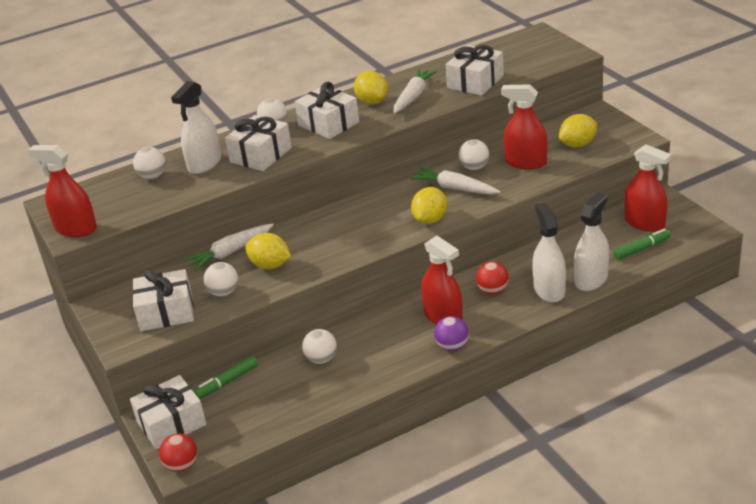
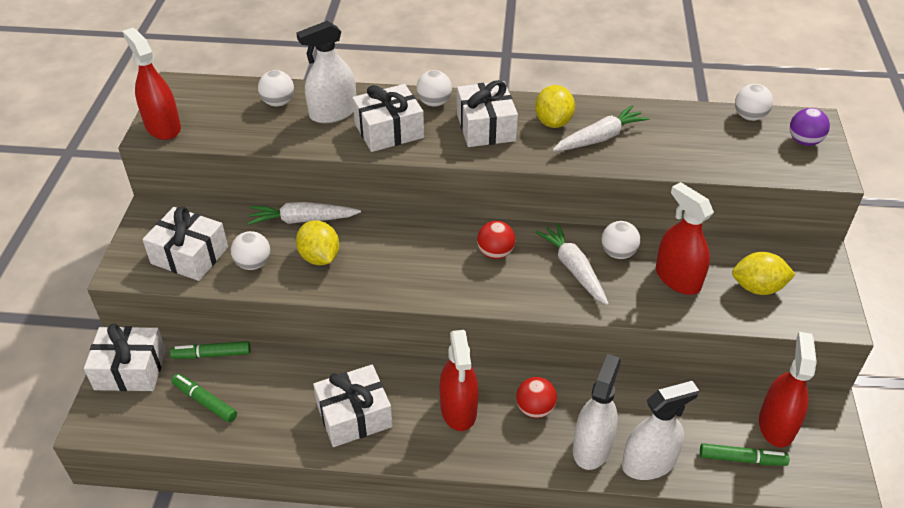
camera: 30 degrees right, 10 degrees up
red ball [159,433,197,472] -> red ball moved to [477,221,515,259]
white ball [302,329,337,364] -> white ball moved to [735,84,773,121]
yellow lemon [411,187,447,224] -> none
purple ball [434,316,469,351] -> purple ball moved to [790,108,830,146]
white gift [446,45,504,96] -> white gift moved to [313,365,393,447]
red spray bottle [624,144,671,231] -> red spray bottle turned 150 degrees counterclockwise [759,332,817,448]
none -> green marker [171,374,237,422]

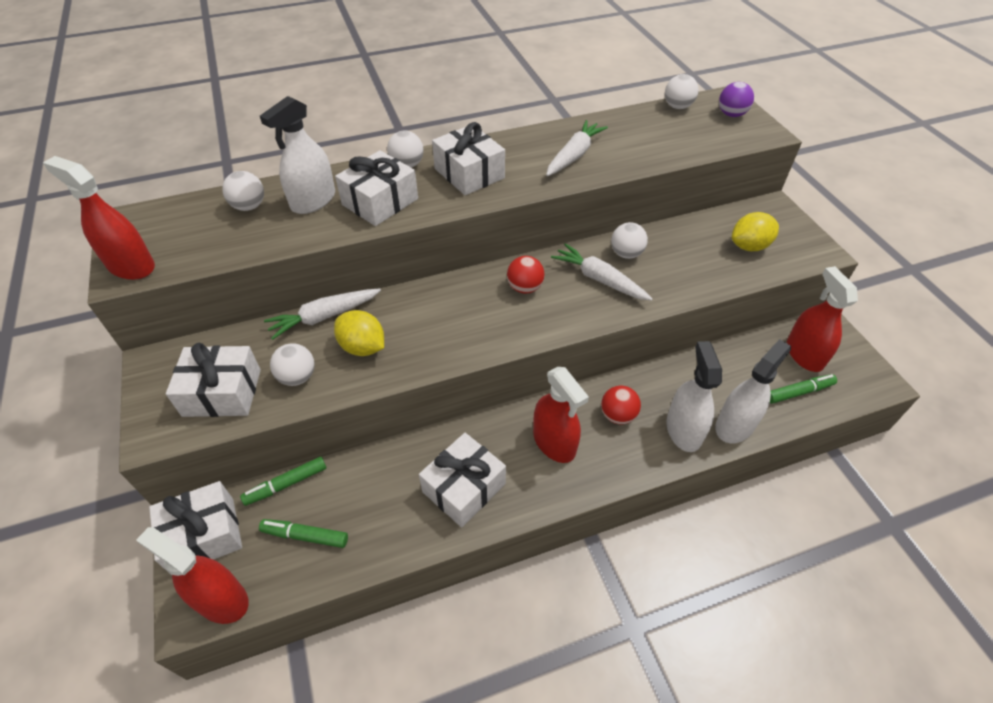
camera: 25 degrees left, 5 degrees up
yellow lemon [535,85,575,128] -> none
red spray bottle [656,182,714,295] -> red spray bottle moved to [136,527,249,624]

